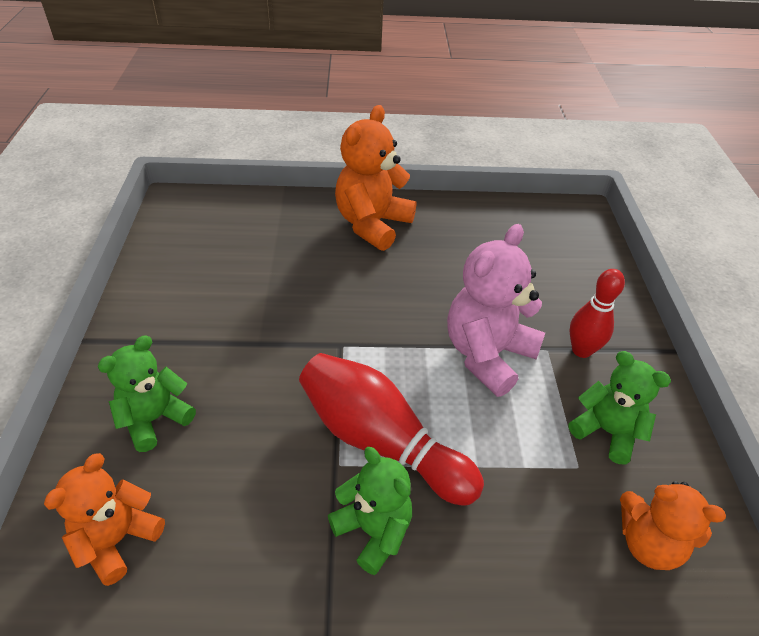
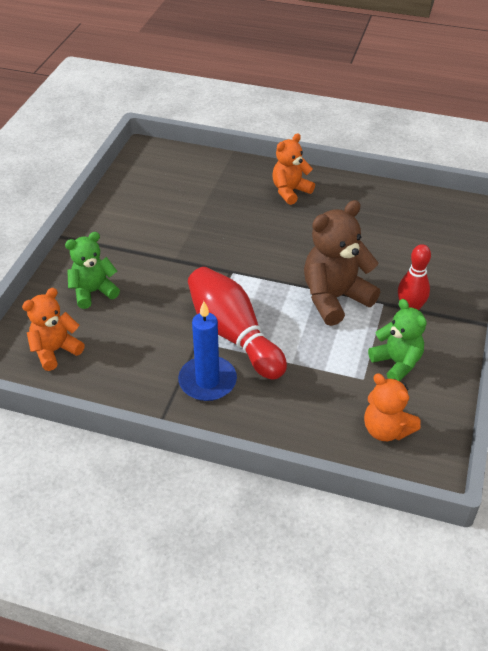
camera: 20 degrees right, 0 degrees up
green teddy bear [328,447,412,575] -> blue candle [178,301,237,401]
orange teddy bear [335,105,417,251] -> orange teddy bear [272,133,315,205], size x0.64
pink teddy bear [447,224,545,397] -> brown teddy bear [304,200,380,326]

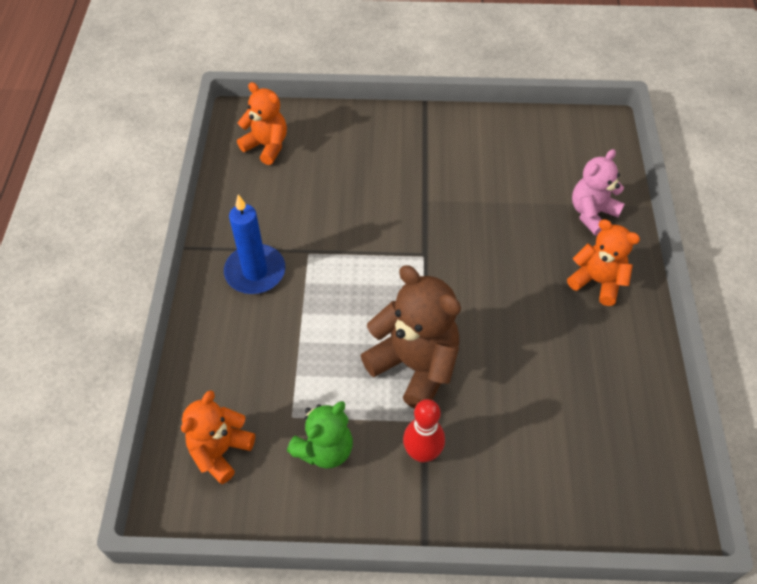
camera: 75 degrees right, 10 degrees up
green teddy bear [65,232,120,309] -> none
red bowling pin [188,267,287,380] -> none
none -> pink teddy bear [572,149,625,236]

